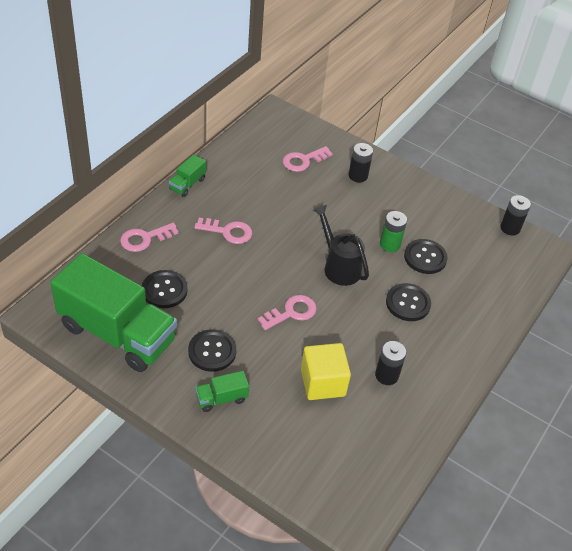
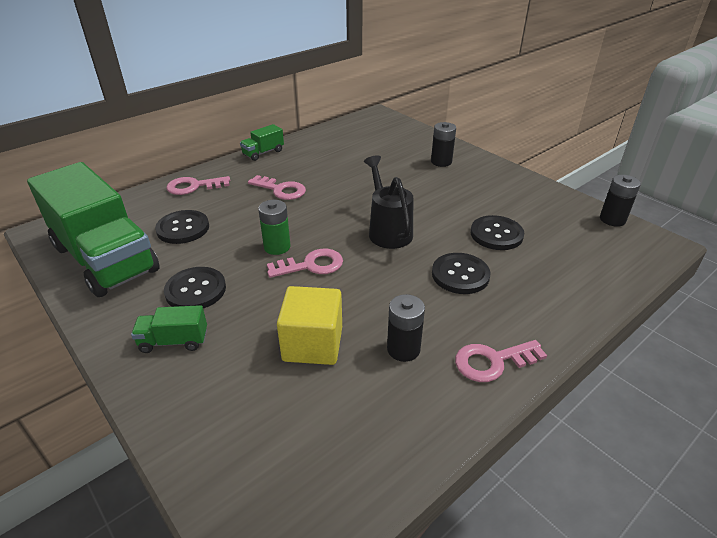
camera: 20 degrees right, 10 degrees down
pink key [283,146,333,172] -> pink key moved to [455,340,547,382]
green battery [380,211,407,252] -> green battery moved to [258,200,291,255]

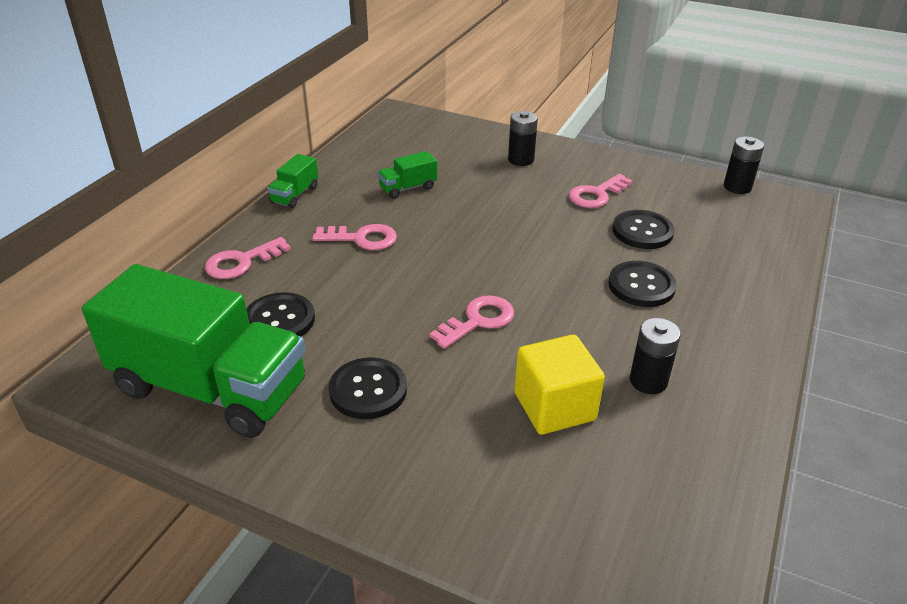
camera: 25 degrees left, 0 degrees up
green truck [131,305,207,353] -> green truck moved to [378,151,437,199]
green battery [258,200,291,255] -> none
black watering can [364,155,413,249] -> none
pink key [455,340,547,382] -> pink key moved to [569,174,633,208]

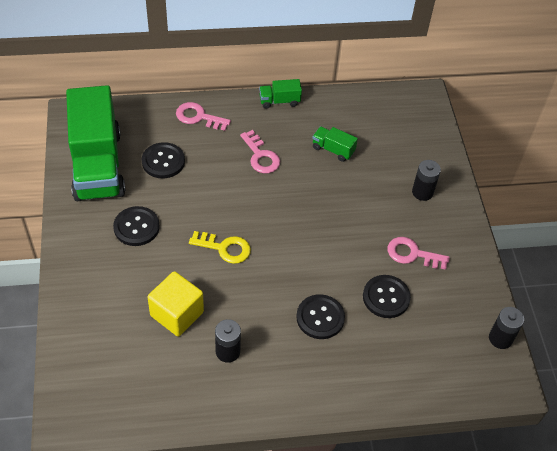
camera: 55 degrees right, 15 degrees up
pink key [430,295,514,349] -> yellow key [189,231,251,264]

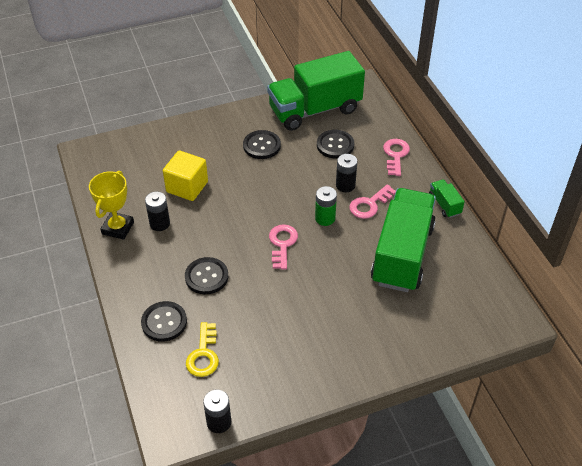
camera: 80 degrees right, 5 degrees down
yellow key [189,231,251,264] -> yellow key moved to [186,322,219,377]
green truck [312,126,358,162] -> green truck [371,188,436,292], size x2.47
black button [363,275,411,318] -> black button moved to [141,301,187,342]
pink key [387,237,450,270] -> pink key moved to [269,224,298,270]
black battery [412,160,441,201] -> black battery moved to [336,154,357,192]
none -> yellow trophy [89,171,134,240]
none -> green battery [315,186,337,226]

